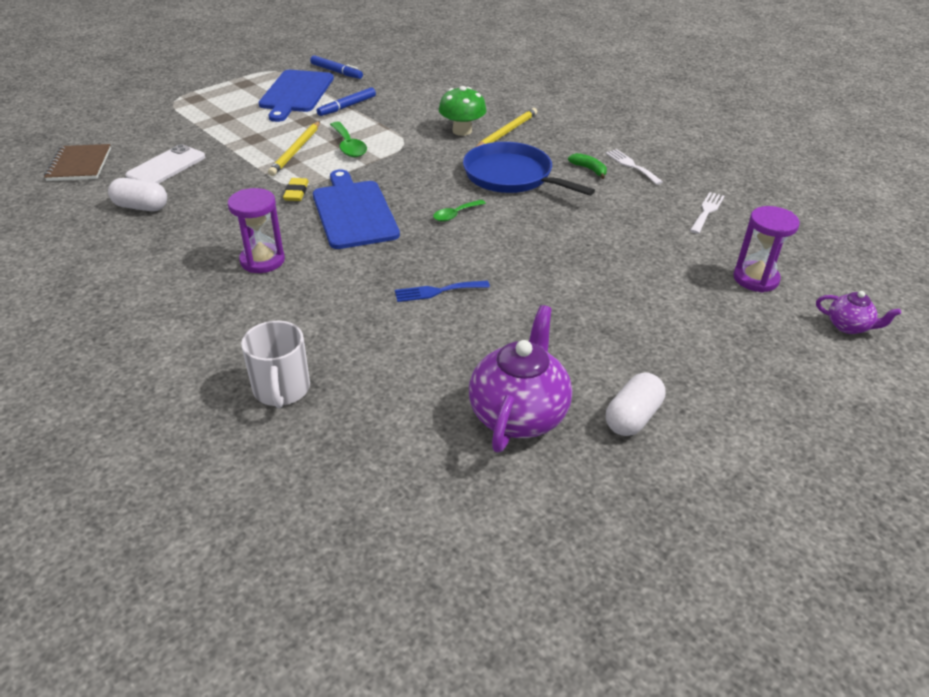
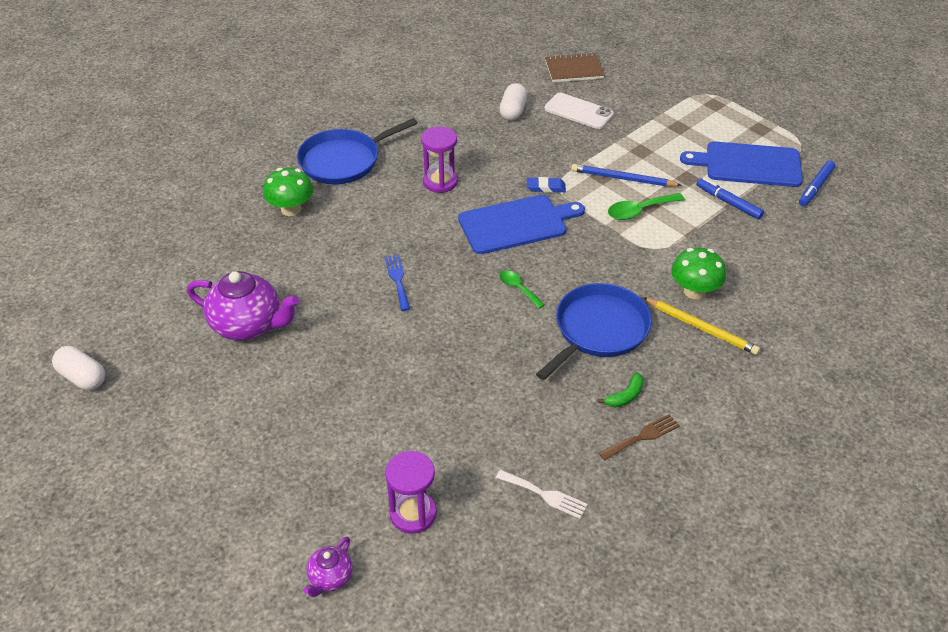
camera: 90 degrees right, 5 degrees up
white mug [241,321,310,408] -> green mushroom [263,168,313,216]
yellow pencil [268,121,320,176] -> blue pencil [571,164,682,187]
yellow eraser [283,178,309,201] -> blue eraser [527,177,566,193]
white fork [606,149,663,185] -> brown fork [599,414,680,461]
white capsule [606,373,665,436] -> white capsule moved to [52,346,105,390]
none -> blue pan [297,118,418,184]

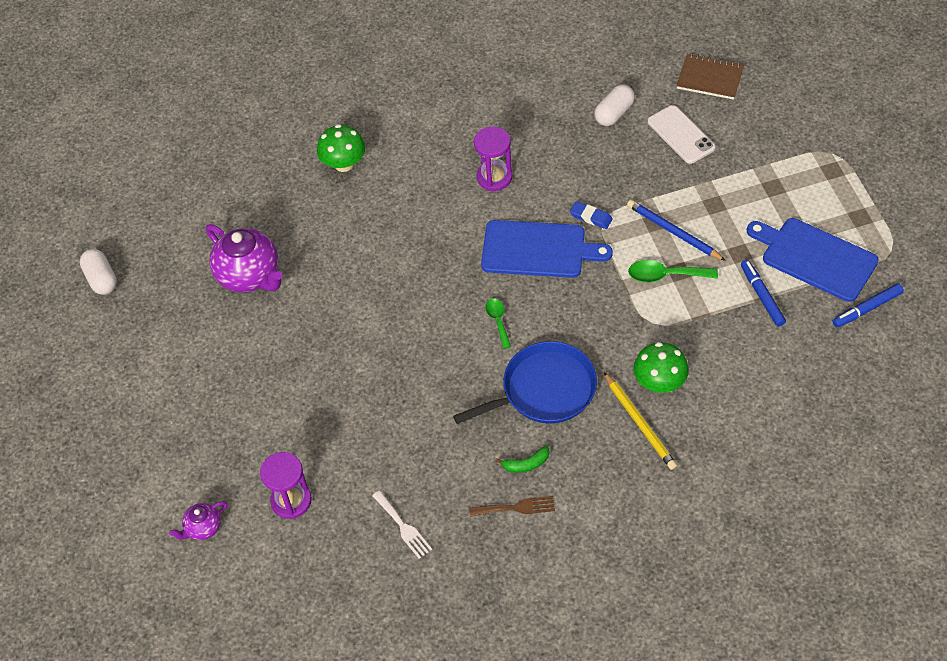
camera: 30 degrees right, 10 degrees up
blue pan [297,118,418,184] -> none
blue fork [385,255,410,311] -> none

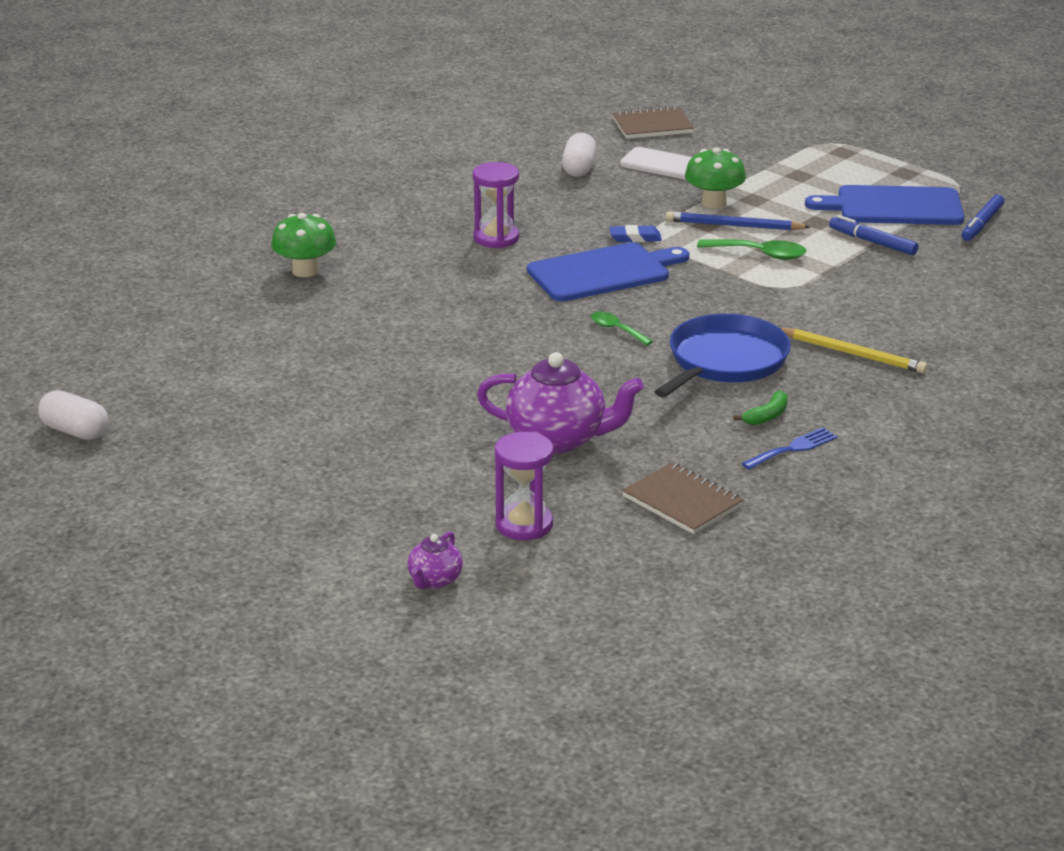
camera: 35 degrees left, 25 degrees down
purple teapot [206,224,282,293] -> purple teapot moved to [477,352,644,454]
white fork [372,490,432,559] -> brown notebook [622,462,744,534]
brown fork [469,496,555,517] -> blue fork [742,427,838,470]
green spoon [628,260,718,282] -> green spoon turned 135 degrees counterclockwise [697,239,806,260]
green mushroom [633,342,689,393] -> green mushroom moved to [685,147,746,209]

